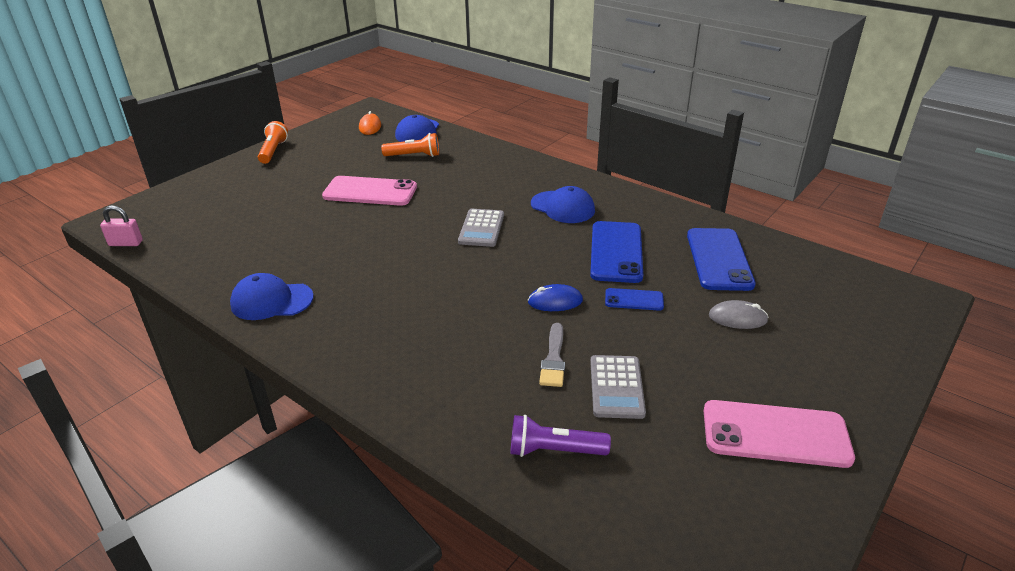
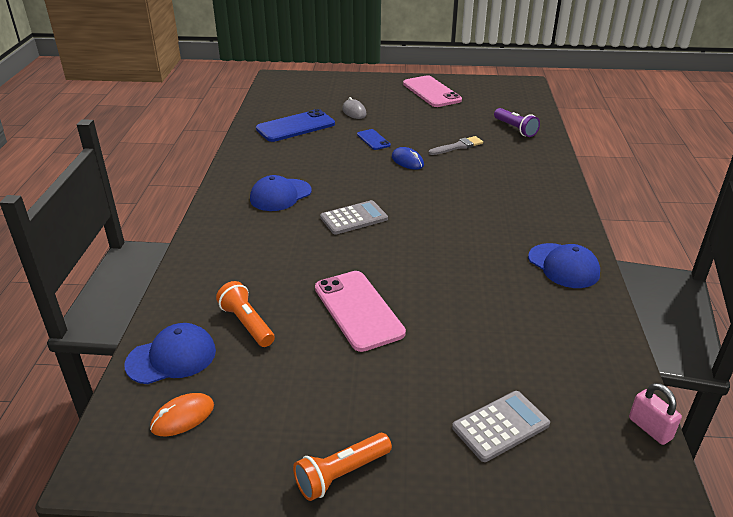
camera: 125 degrees left, 0 degrees up
blue cap [531,186,595,223] -> blue cap turned 135 degrees counterclockwise [250,175,312,211]
blue phone [590,221,643,283] -> none
grey calculator [590,355,646,419] -> grey calculator moved to [452,391,550,462]

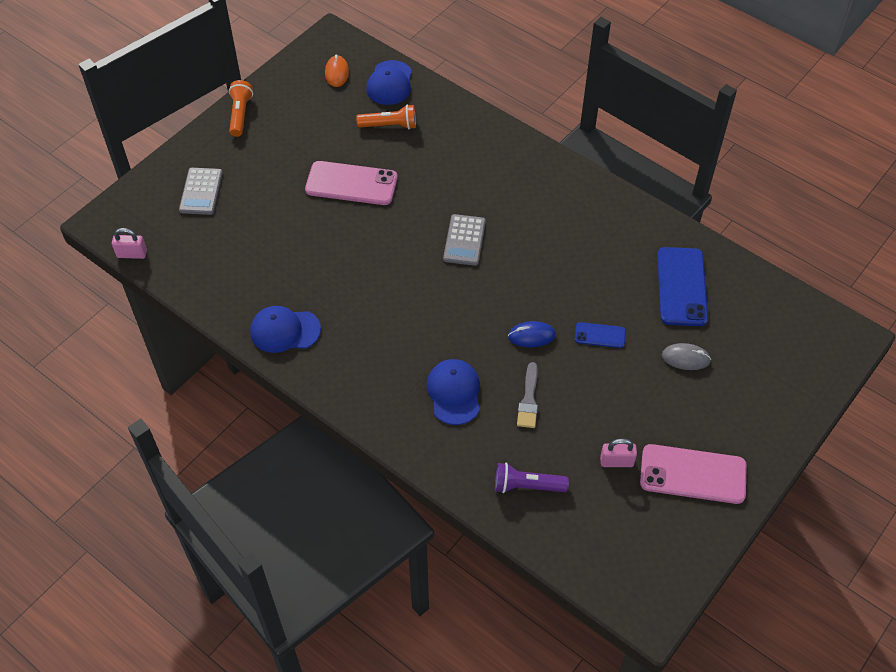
camera: 125 degrees right, 20 degrees up
blue cap [250,175,312,211] -> blue cap moved to [427,359,480,425]
none -> pink padlock [600,439,637,467]

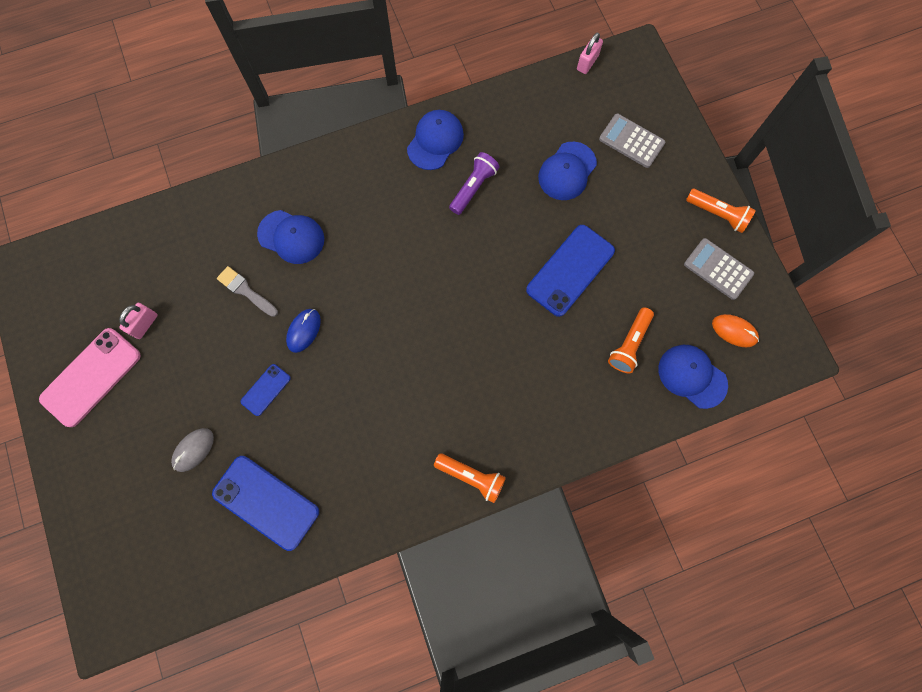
camera: 120 degrees right, 20 degrees up
pink phone [305,161,397,205] -> blue phone [526,225,615,317]
grey calculator [443,214,486,266] -> grey calculator moved to [684,238,754,300]
purple flashlight [495,463,569,493] -> purple flashlight moved to [449,152,500,215]
none -> orange flashlight [434,453,506,503]
none -> blue cap [538,142,597,200]

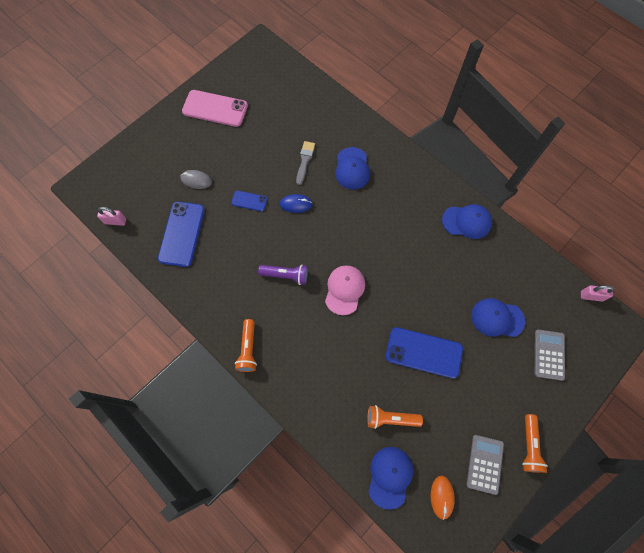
camera: 65 degrees right, 5 degrees down
pink padlock [119,303,158,339] -> pink padlock moved to [97,207,126,226]
purple flashlight [449,152,500,215] -> purple flashlight moved to [258,265,308,285]
none -> pink cap [325,265,365,315]

